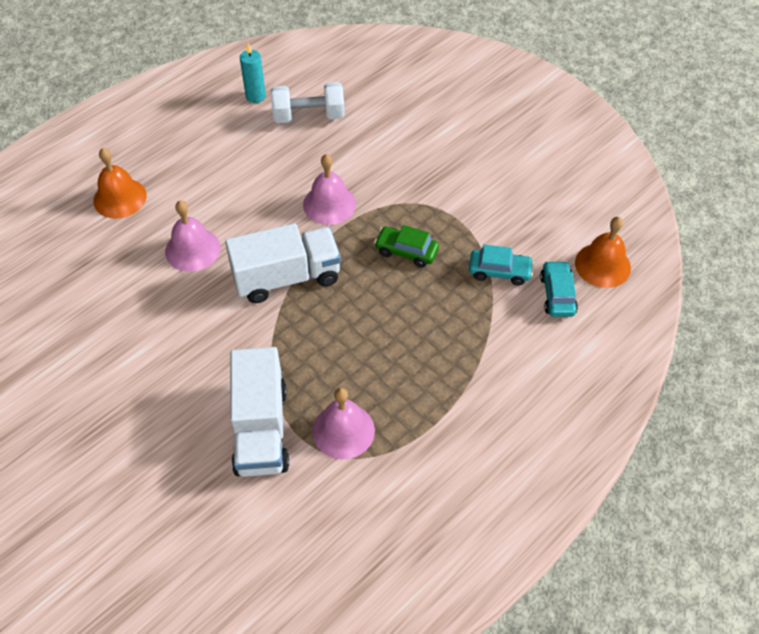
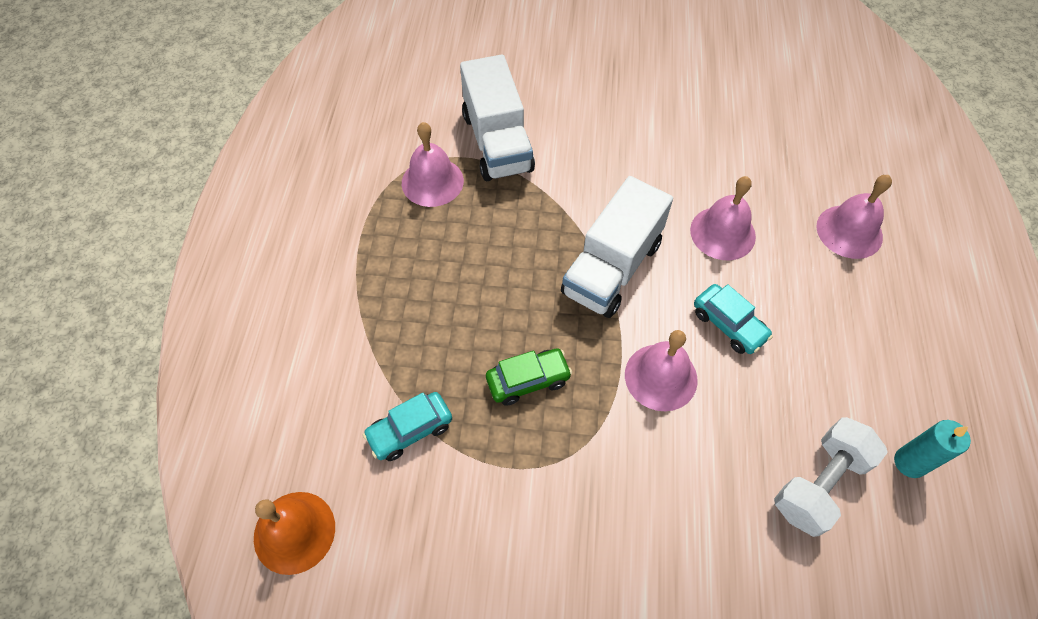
camera: 140 degrees right, 5 degrees up
orange bell [93,148,147,219] -> pink bell [817,175,892,259]
white truck [230,347,289,477] -> white truck turned 150 degrees counterclockwise [460,54,535,181]
turquoise car [540,261,578,317] -> turquoise car moved to [694,284,773,354]

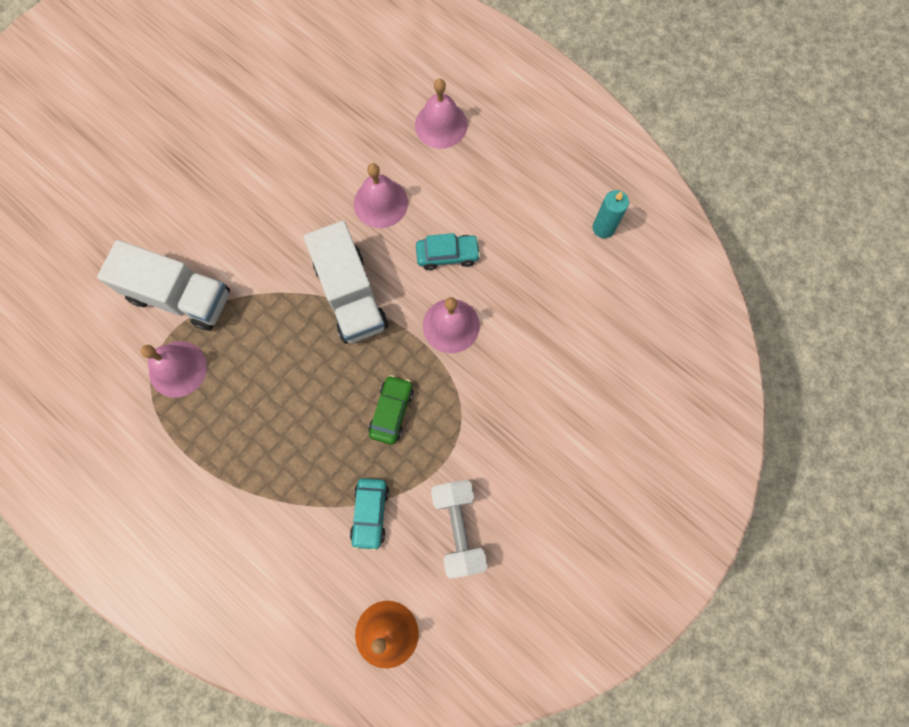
camera: 55 degrees left, 15 degrees up
white dumbbell [774,417,888,537] -> white dumbbell moved to [431,480,488,579]

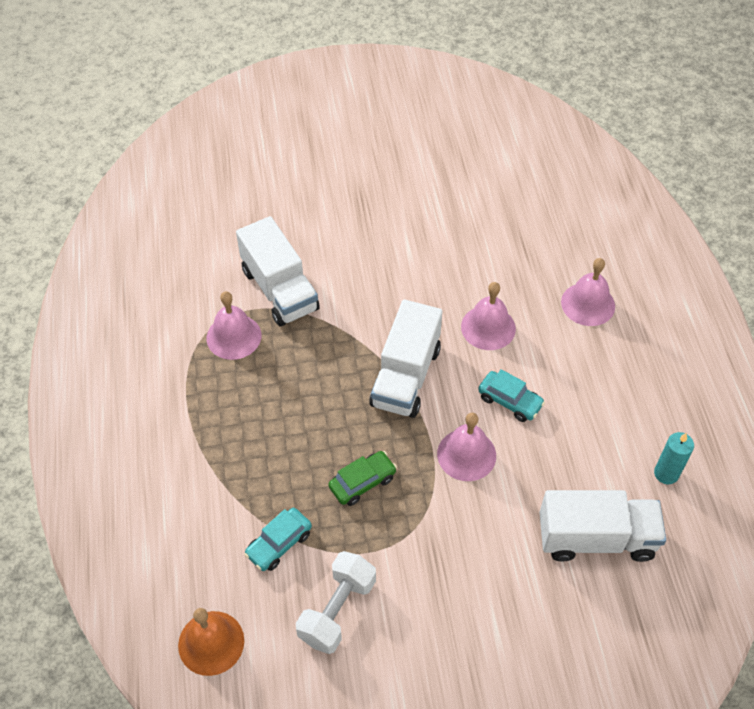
camera: 40 degrees right, 20 degrees down
none -> white truck [539,490,666,562]

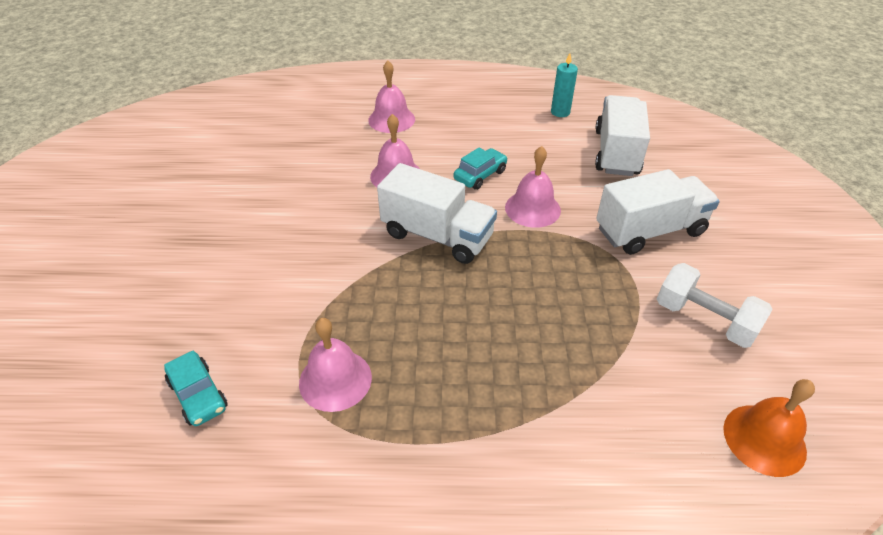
camera: 80 degrees left, 10 degrees down
white truck [236,216,320,326] -> white truck moved to [596,169,720,255]
turquoise car [244,508,312,571] -> turquoise car moved to [164,351,228,426]
green car [328,451,397,506] -> none

